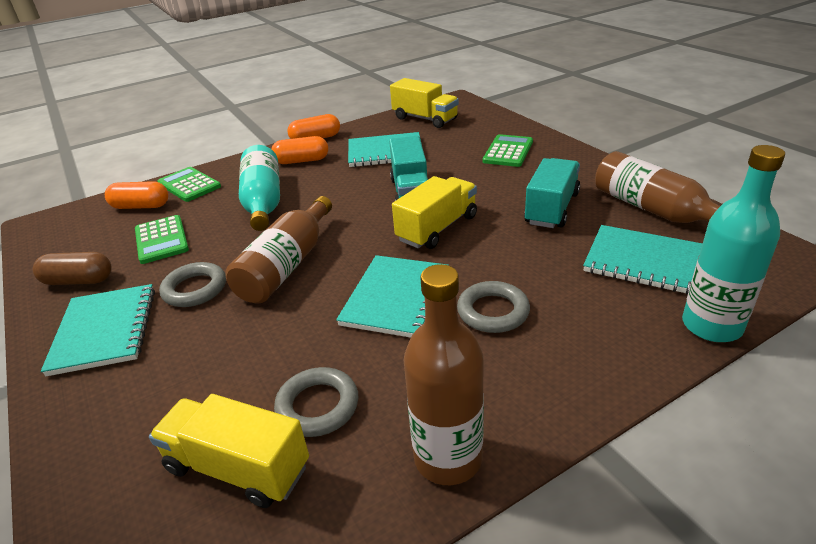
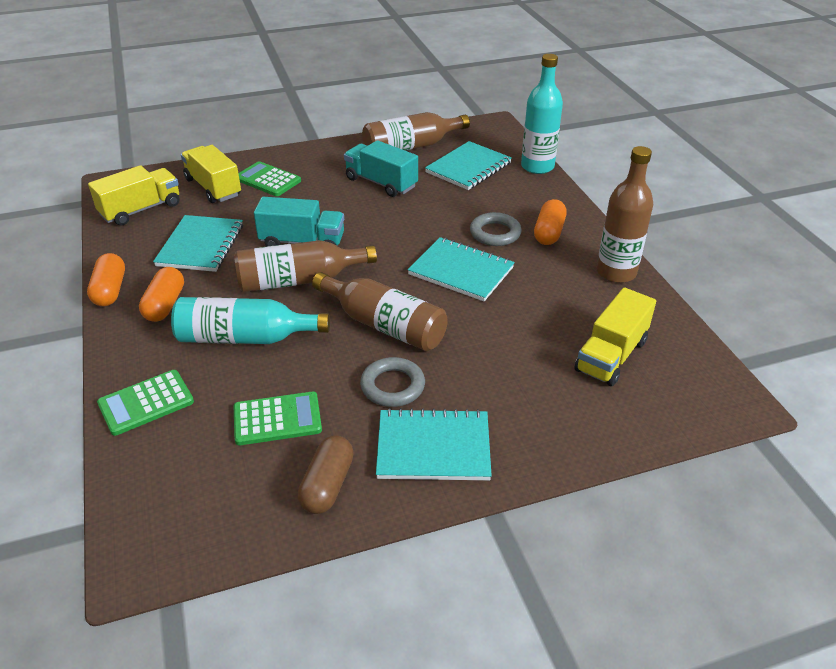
camera: 80 degrees left, 5 degrees up
orange capsule [105,181,168,209] -> orange capsule moved to [534,199,567,245]
grey ring [274,367,358,437] -> none
yellow truck [392,176,477,249] -> yellow truck moved to [181,145,241,203]
none -> brown bottle [234,240,377,292]

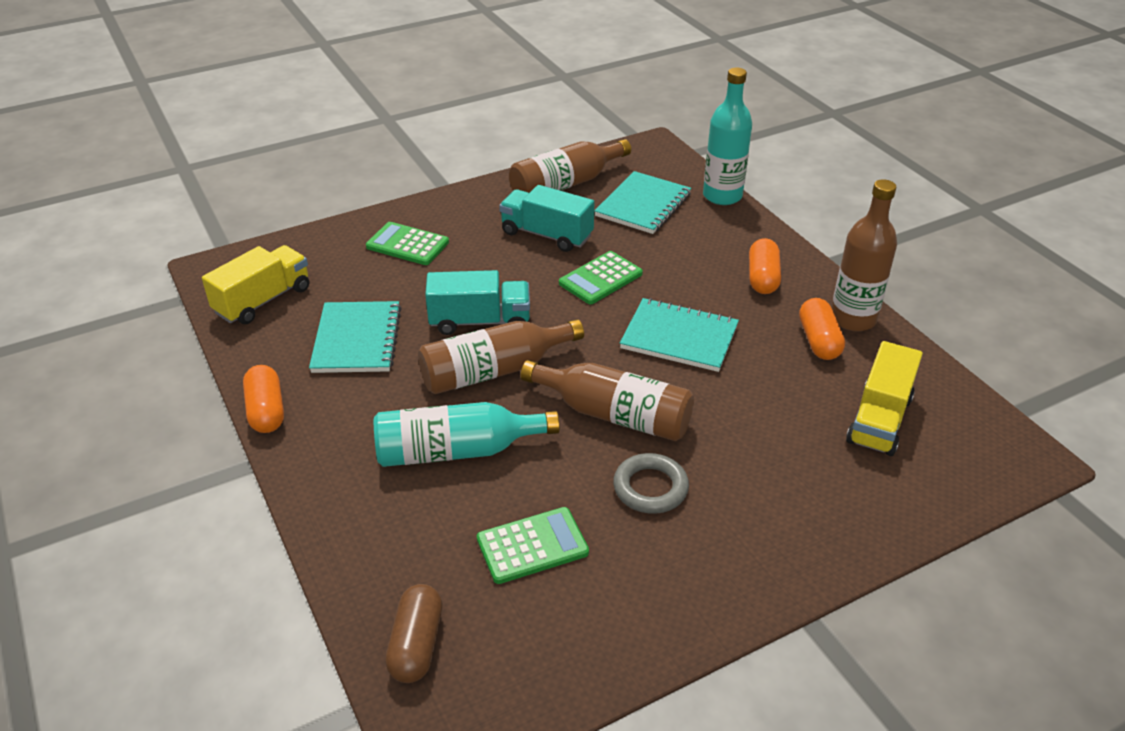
camera: 10 degrees left, 0 degrees up
green calculator [97,370,194,436] -> green calculator moved to [559,251,643,304]
orange capsule [139,267,184,322] -> orange capsule moved to [799,298,845,360]
yellow truck [181,145,241,203] -> none
brown capsule [298,435,354,514] -> brown capsule moved to [385,584,442,683]
turquoise notebook [376,408,492,480] -> none
grey ring [470,212,522,246] -> none

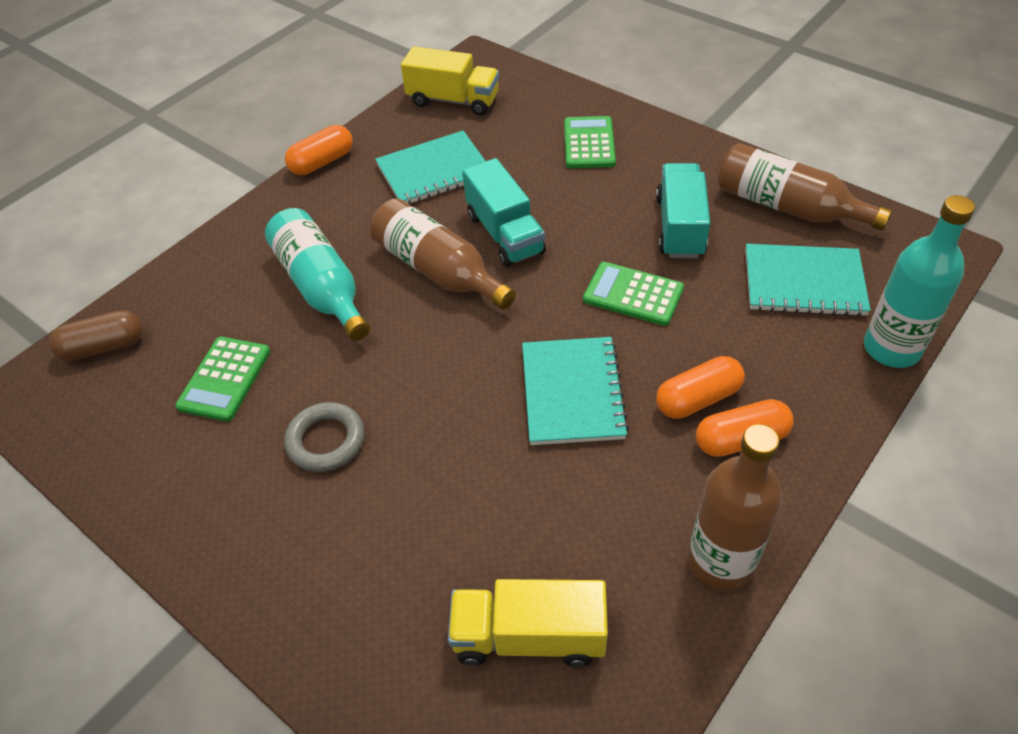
camera: 70 degrees right, 10 degrees up
green calculator [477,507,589,584] -> green calculator turned 60 degrees clockwise [175,337,270,422]
brown bottle [521,360,694,441] -> none
orange capsule [799,298,845,360] -> orange capsule moved to [656,356,745,419]

